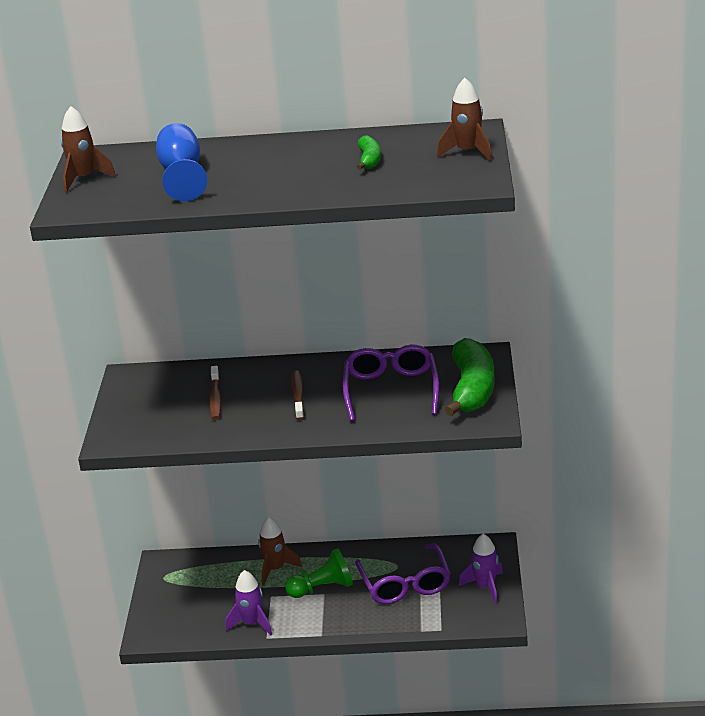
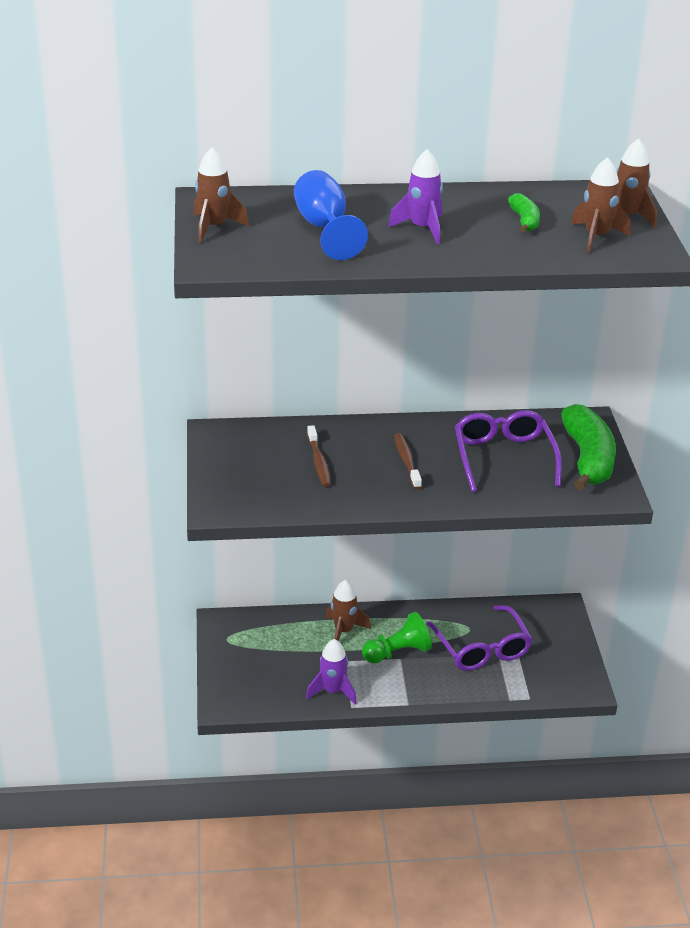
camera: 10 degrees left, 5 degrees up
purple rocket [459,534,503,604] -> purple rocket moved to [388,149,443,244]
none -> brown rocket [571,157,631,253]

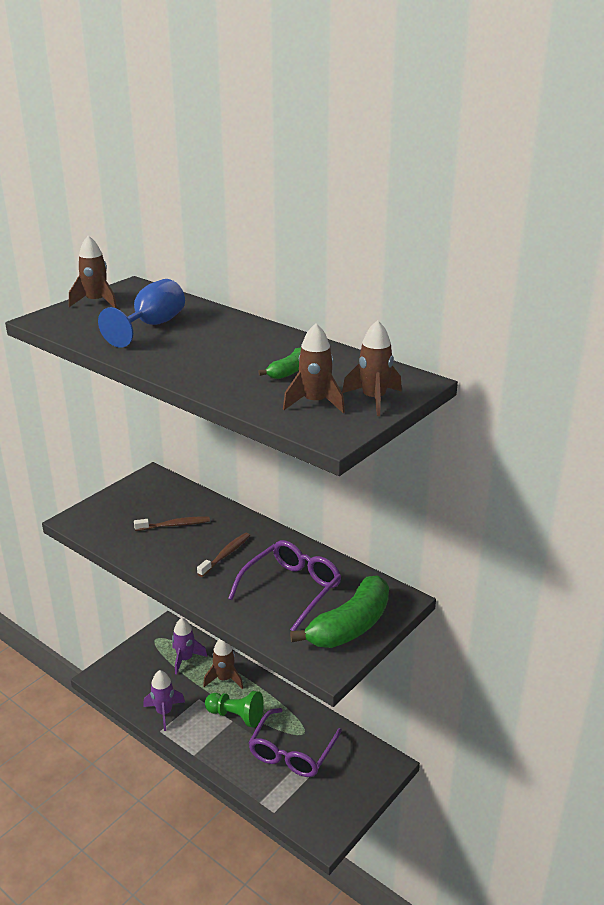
camera: 45 degrees right, 5 degrees down
brown toothbrush [307,425,331,487] -> brown toothbrush turned 135 degrees counterclockwise [134,517,210,531]
purple rocket [388,149,443,244] -> purple rocket moved to [172,618,208,675]

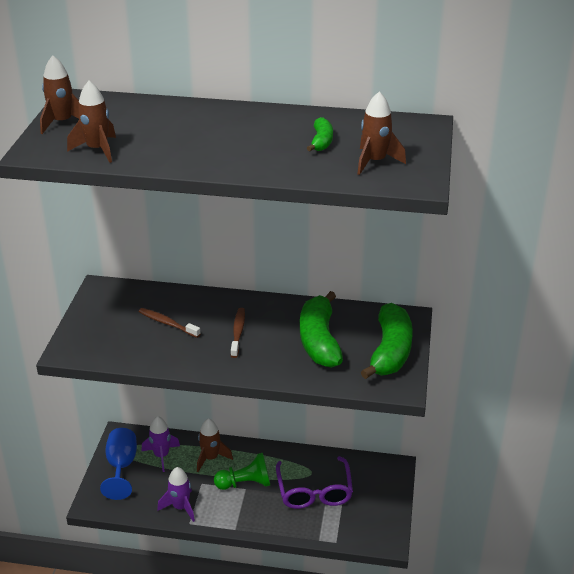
camera: 30 degrees left, 5 degrees up
blue goblet [98,279,185,348] -> blue goblet moved to [100,428,137,500]
brown toothbrush [134,517,210,531] -> brown toothbrush turned 105 degrees counterclockwise [139,308,201,338]
purple glasses [228,540,342,631] -> green banana [300,291,343,368]
brown rocket [342,320,402,416] -> brown rocket moved to [67,81,116,163]

